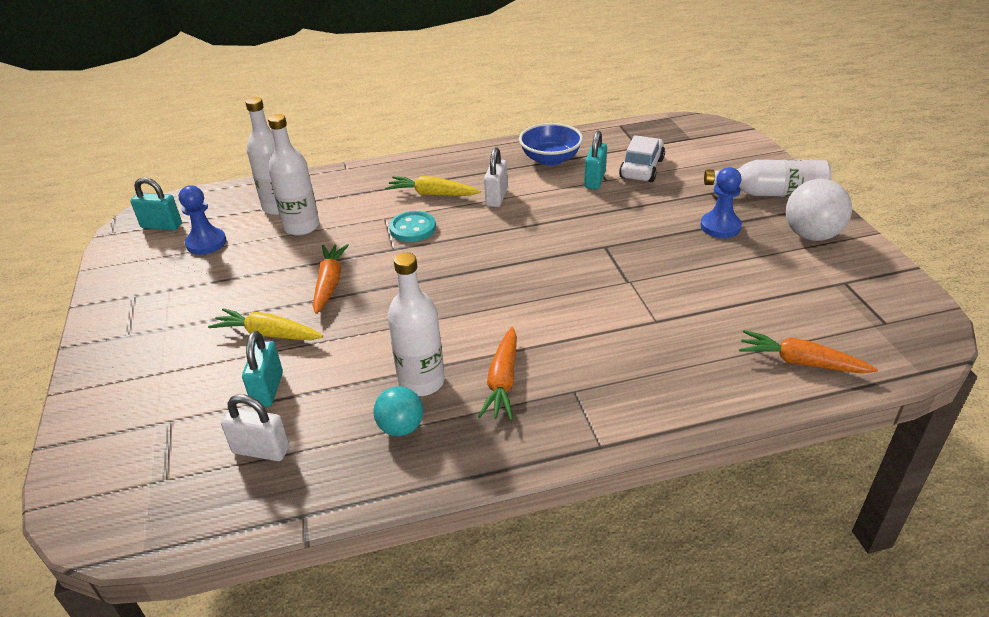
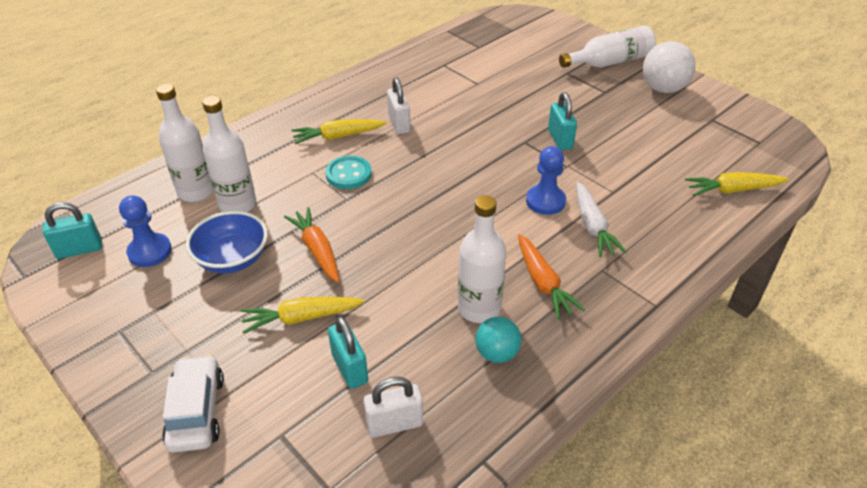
camera: 30 degrees left, 5 degrees up
blue bowl [519,123,583,166] -> blue bowl moved to [186,211,268,274]
turquoise padlock [584,131,607,189] -> turquoise padlock moved to [548,92,577,150]
white car [619,135,665,182] -> white car moved to [162,354,224,453]
blue pawn [701,167,742,238] -> blue pawn moved to [526,146,566,215]
orange carrot [739,330,878,373] -> yellow carrot [685,172,789,196]
none -> white carrot [576,182,627,257]

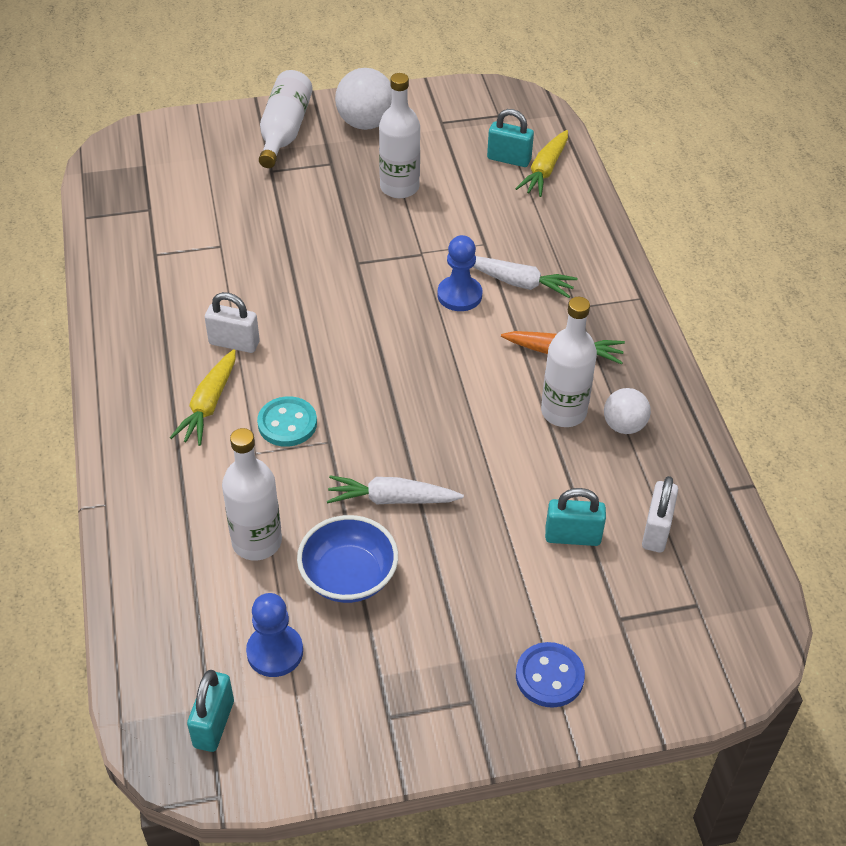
camera: 60 degrees left, 5 degrees up
white bottle [156,83,213,202] -> white bottle moved to [379,73,420,198]
white car [162,354,224,453] -> blue button [516,642,585,708]
yellow carrot [241,297,365,334] -> none
orange carrot [284,207,339,283] -> white carrot [327,475,464,504]
turquoise ball [475,317,521,363] -> white ball [604,388,651,434]
turquoise padlock [548,92,577,150] -> turquoise padlock moved to [487,109,534,167]

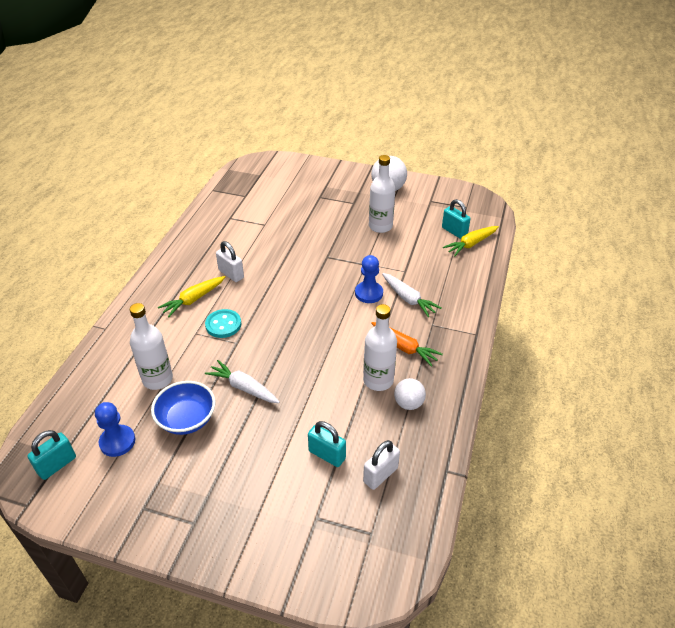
camera: 30 degrees right, 5 degrees down
white bottle [259,70,313,168] -> none
blue button [516,642,585,708] -> none

